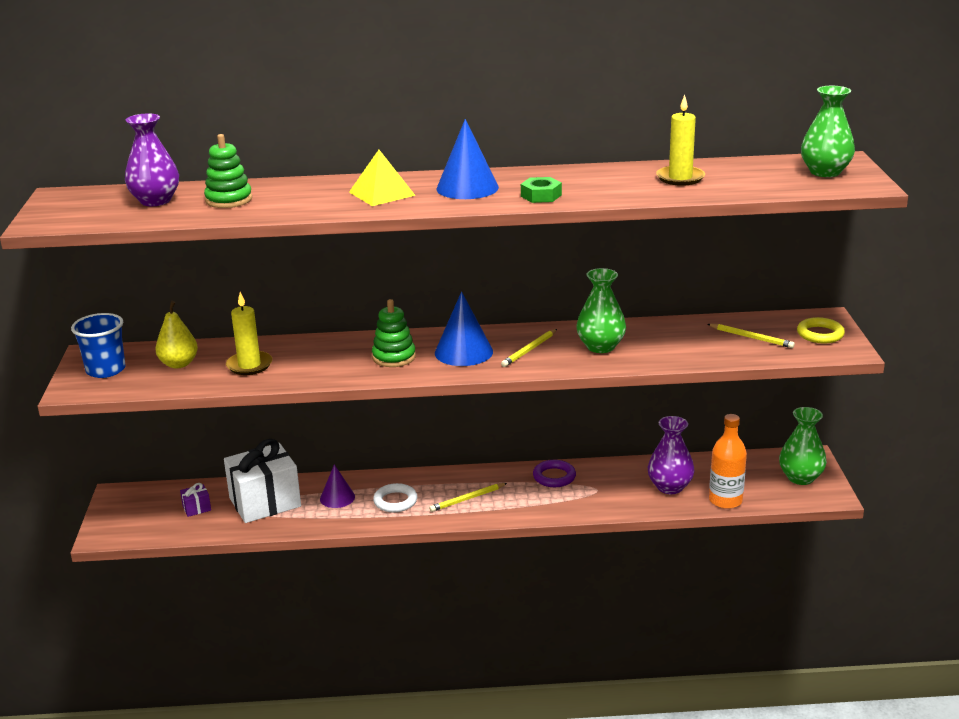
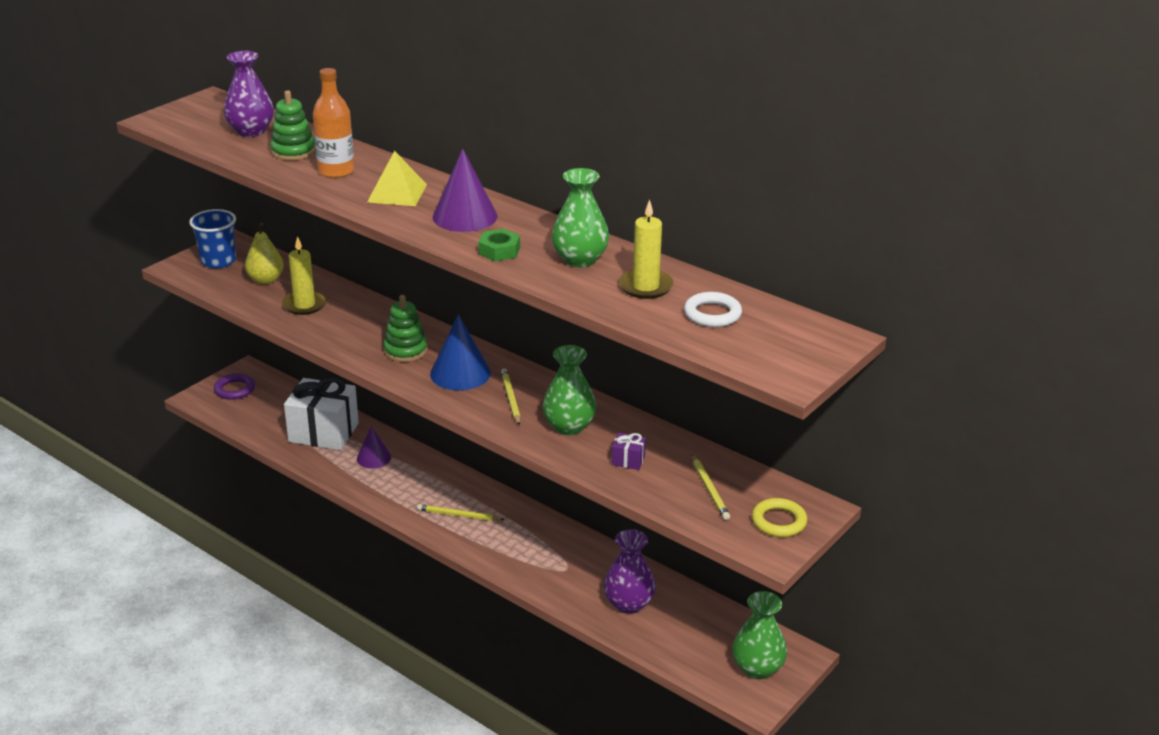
camera: 40 degrees right, 5 degrees up
purple gift [180,483,211,517] -> purple gift moved to [612,433,646,470]
white ring [373,483,417,512] -> white ring moved to [684,292,742,327]
blue cone [436,119,499,199] -> purple cone [433,149,497,232]
yellow pencil [501,329,557,367] -> yellow pencil turned 90 degrees clockwise [501,369,521,425]
purple ring [533,460,576,487] -> purple ring moved to [214,373,255,400]
orange bottle [709,414,747,509] -> orange bottle moved to [313,68,354,178]
green vase [801,86,855,177] -> green vase moved to [552,168,609,268]

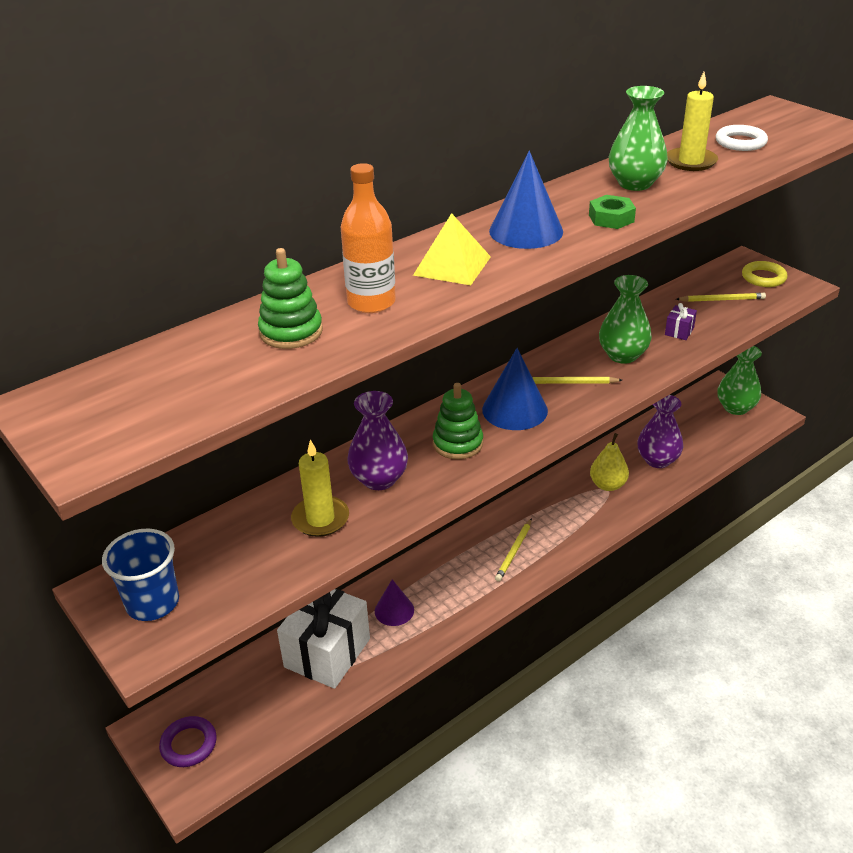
camera: 75 degrees left, 5 degrees up
purple vase [224,51,274,137] -> purple vase moved to [347,391,408,490]
yellow pear [245,223,284,284] -> yellow pear moved to [590,433,629,491]
purple cone [433,149,497,232] -> blue cone [489,151,563,249]

